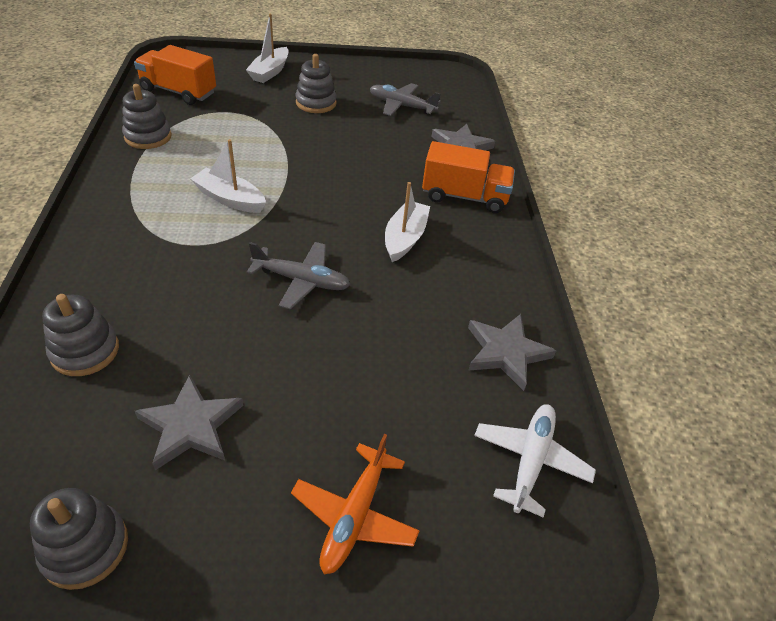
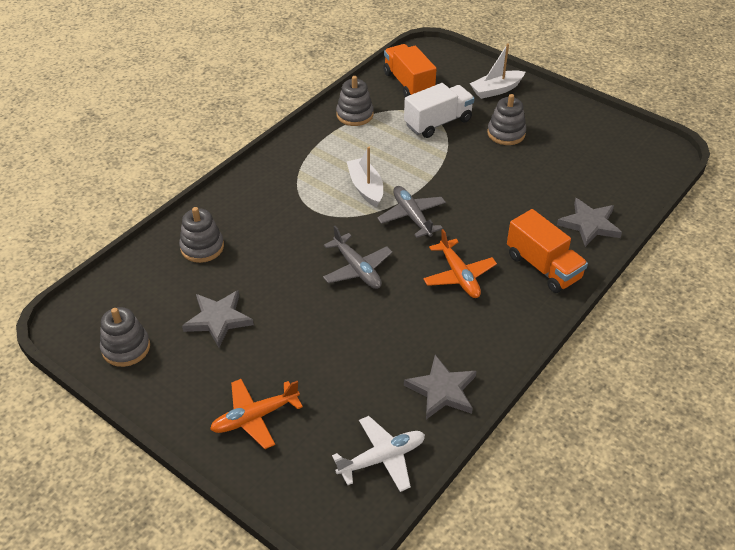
camera: 45 degrees right, 0 degrees up
grey plane [370,83,441,116] -> grey plane moved to [377,186,446,238]
white boat [385,182,430,262] -> orange plane [423,229,497,298]
none -> white truck [404,83,475,138]

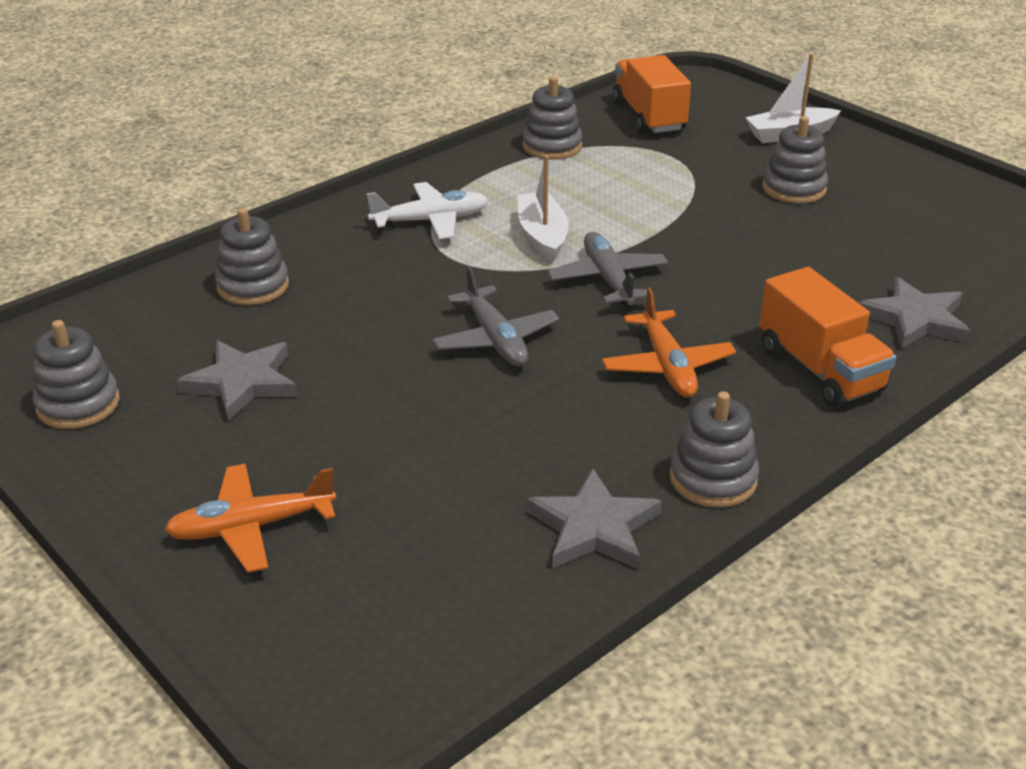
camera: 10 degrees right, 10 degrees down
white plane [332,416,425,492] -> white plane moved to [366,182,489,239]
white truck [404,83,475,138] -> none
none -> grey stacking toy [670,391,759,508]

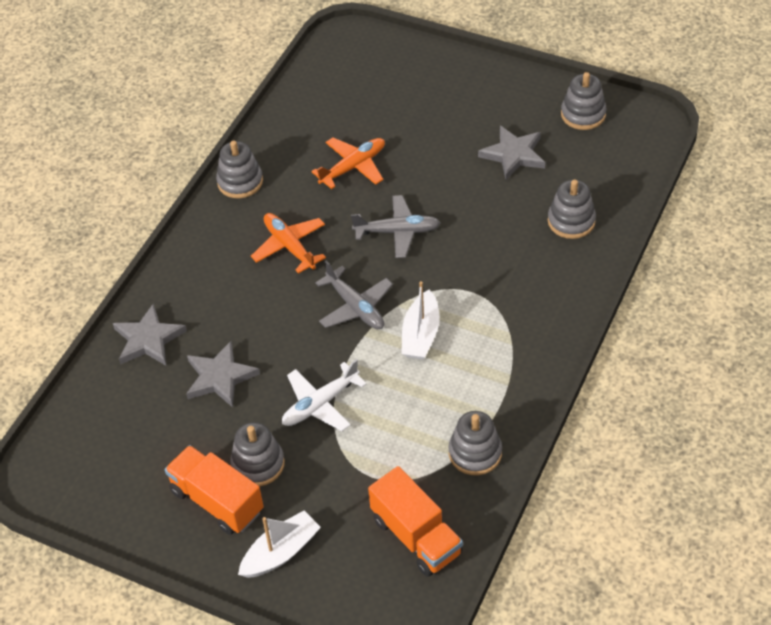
camera: 160 degrees right, 15 degrees up
orange plane [164,464,336,572] -> orange plane moved to [311,138,385,189]
white plane [366,182,489,239] -> white plane moved to [282,359,367,431]
grey plane [432,266,559,367] -> grey plane turned 135 degrees clockwise [351,195,440,258]
white boat [518,155,569,263] -> white boat turned 45 degrees clockwise [401,281,440,360]
grey star [527,469,662,570] -> grey star moved to [186,341,260,408]
orange truck [759,267,896,407] -> orange truck moved to [165,445,264,535]

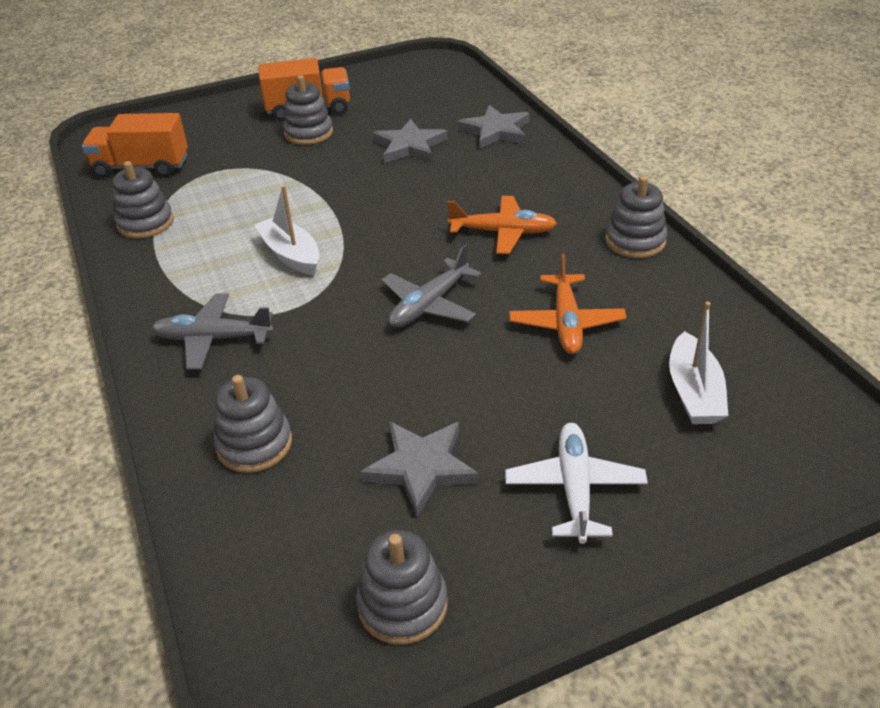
camera: 130 degrees right, 10 degrees down
white boat [238,510,321,578] -> white boat moved to [669,302,728,424]
white plane [282,359,367,431] -> white plane moved to [505,423,648,544]
grey plane [315,260,393,329] -> grey plane moved to [151,294,274,370]

